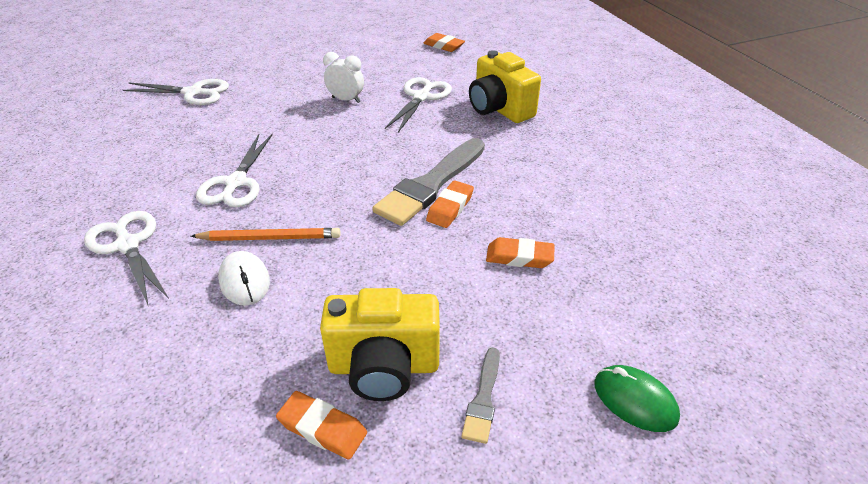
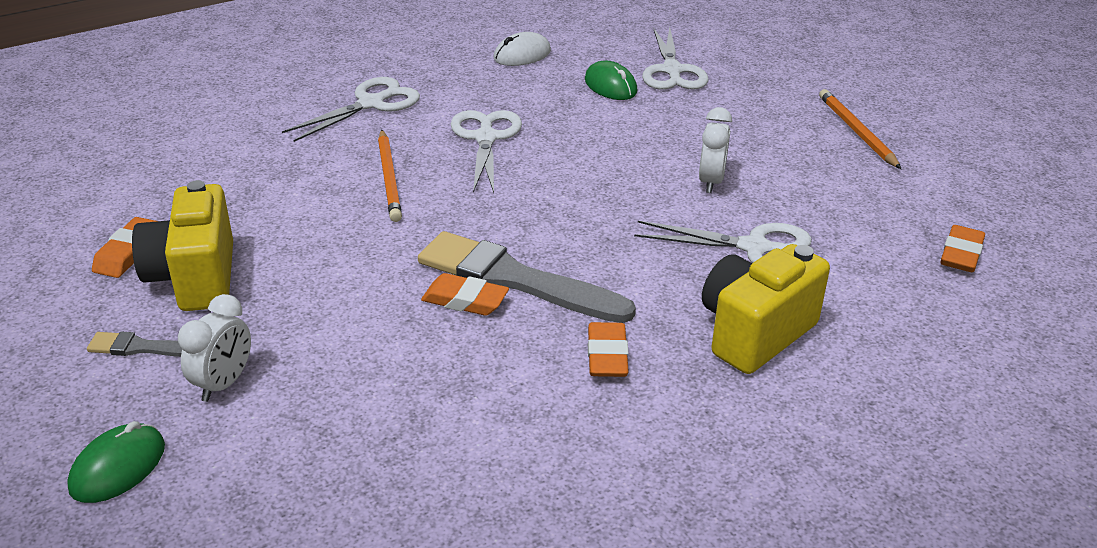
camera: 80 degrees right, 5 degrees down
white scissors [196,133,273,207] -> white scissors turned 90 degrees clockwise [451,110,522,193]
white mouse [218,251,270,306] -> white mouse moved to [494,32,551,66]
orange eraser [486,237,555,268] -> orange eraser moved to [588,322,629,377]
none -> white clock [178,294,251,402]
none -> green mouse [585,61,637,100]
none -> orange pencil [819,89,901,169]

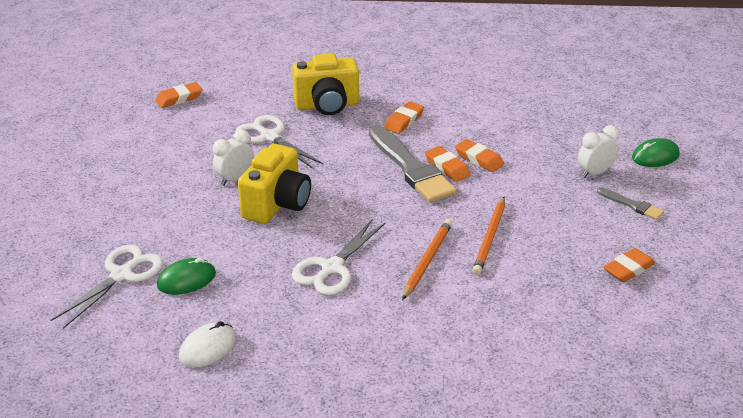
camera: 145 degrees left, 0 degrees up
yellow camera [132,180,233,311] -> yellow camera moved to [238,144,311,224]
white scissors [282,77,420,142] -> none
white mouse [494,32,551,66] -> white mouse turned 45 degrees counterclockwise [179,321,237,368]
green mouse [585,61,637,100] -> green mouse turned 60 degrees clockwise [157,258,216,295]
orange pencil [819,89,901,169] -> orange pencil moved to [472,197,505,275]
none -> orange eraser [455,139,504,172]

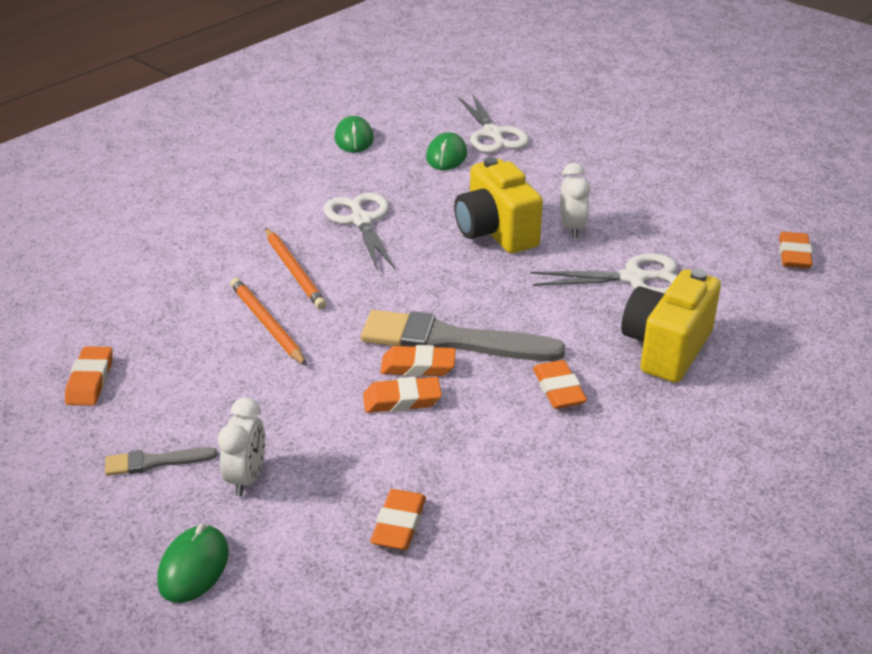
camera: 130 degrees right, 0 degrees up
white mouse [179,321,237,368] -> green mouse [334,116,374,153]
none -> orange eraser [370,489,426,550]

